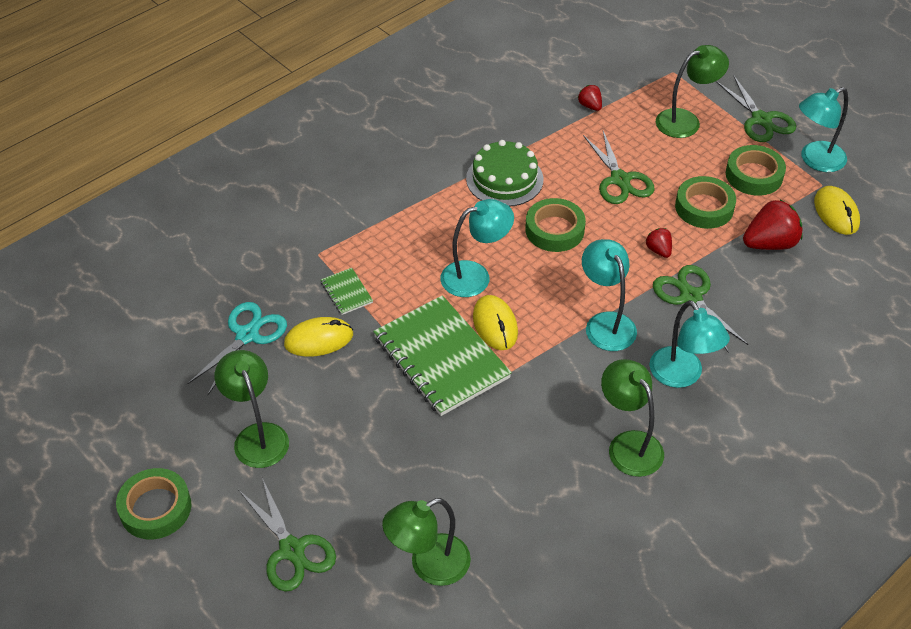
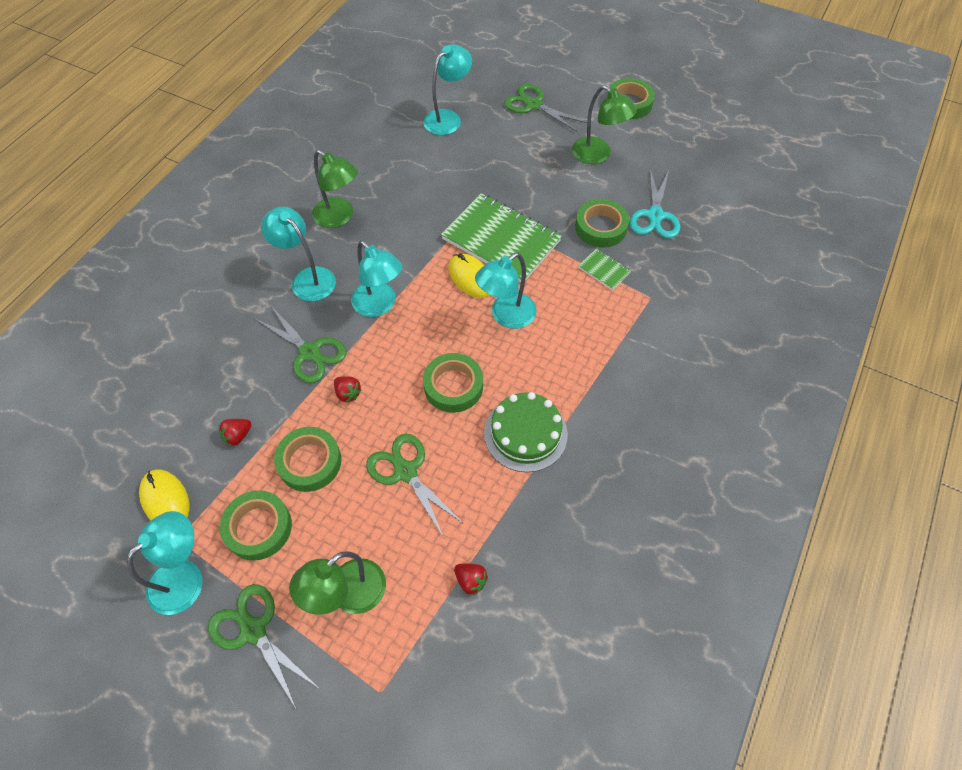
camera: 160 degrees right, 10 degrees up
yellow mouse [284,317,353,357] -> green tape [575,199,629,248]
green lamp [382,498,471,586] -> turquoise lamp [423,44,472,135]
red strawberry [743,199,803,250] -> red strawberry [219,419,252,446], size x0.52

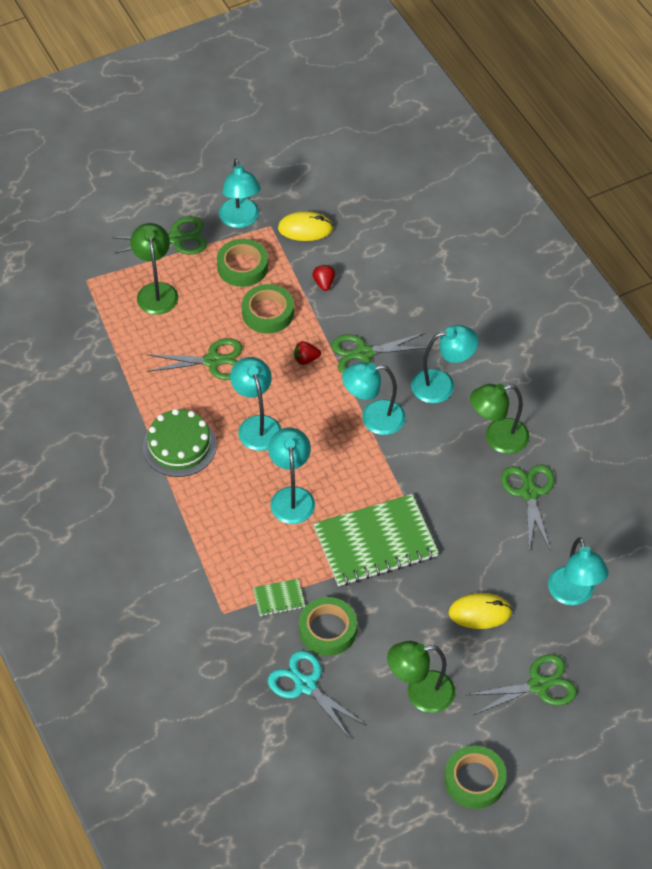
camera: 125 degrees right, 5 degrees down
green tape [423,353,483,413] -> turquoise lamp [230,357,281,451]
yellow mouse [448,253,490,298] -> yellow mouse moved to [449,593,513,629]
red strawberry [454,564,488,596] -> none
none -> green scissors [501,464,555,550]

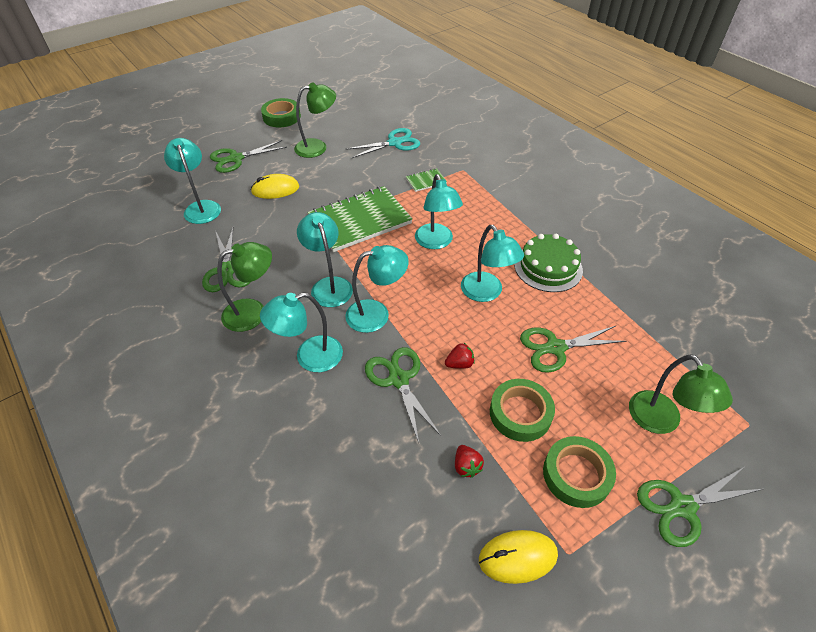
camera: 170 degrees right, 5 degrees down
turquoise lamp [219,159,261,228] -> turquoise lamp moved to [297,212,353,307]
turquoise scissors [268,650,367,740] -> turquoise scissors turned 60 degrees counterclockwise [345,128,420,158]
green tape [299,597,357,656] -> none
green scissors [331,333,427,374] -> green scissors turned 90 degrees counterclockwise [365,347,441,443]

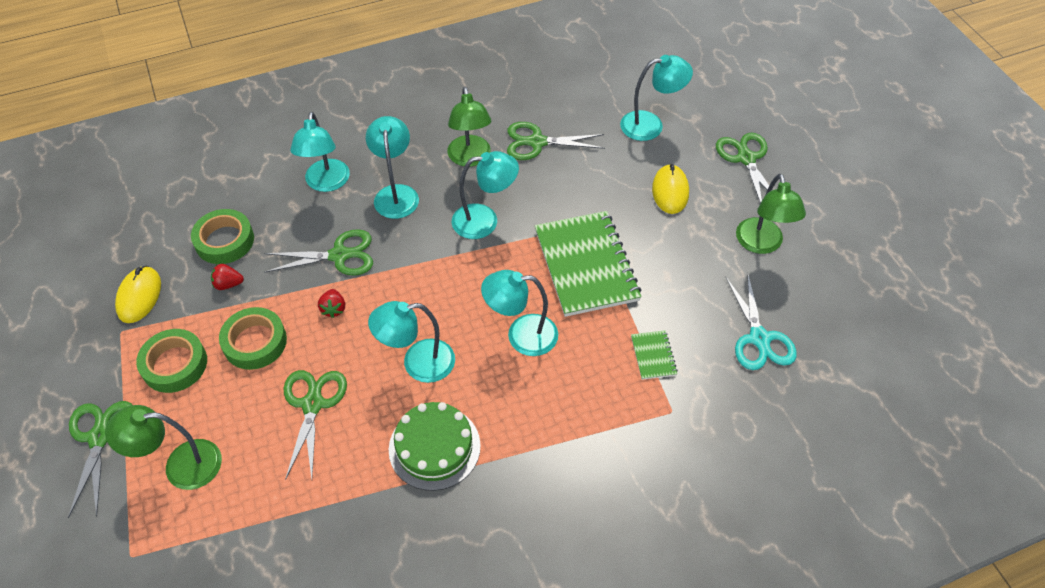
camera: 105 degrees right, 5 degrees up
green tape [261,98,301,127] -> green tape moved to [191,209,254,264]
turquoise lamp [345,245,409,333] -> turquoise lamp moved to [290,112,350,192]

